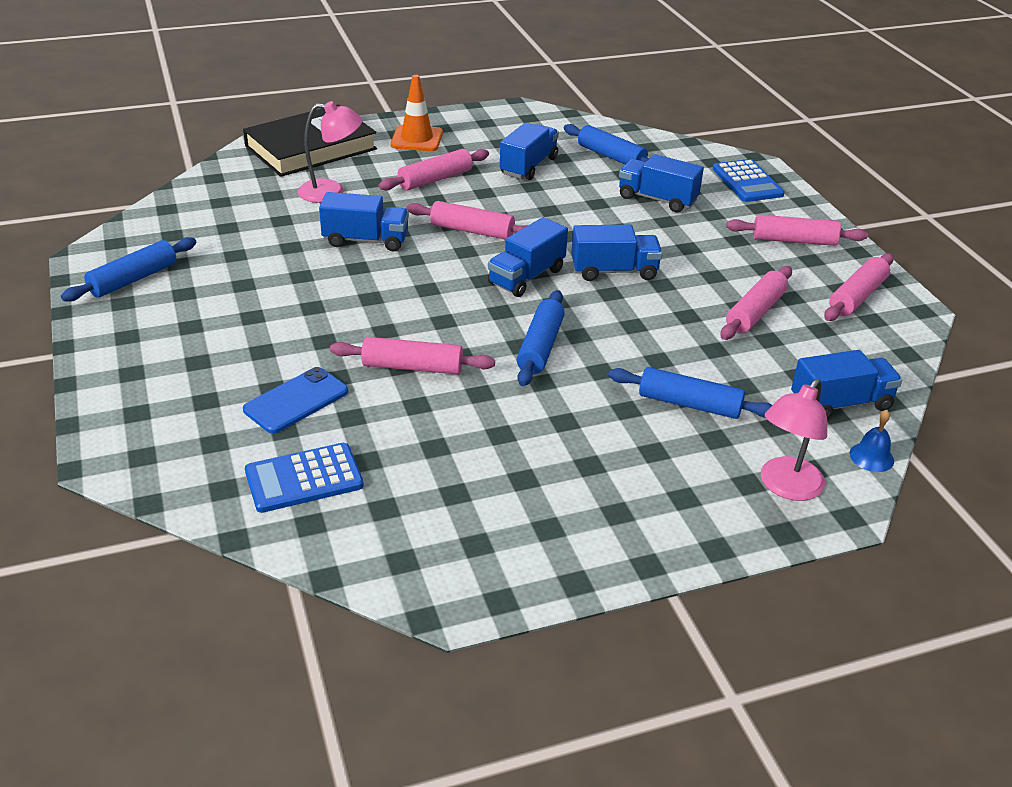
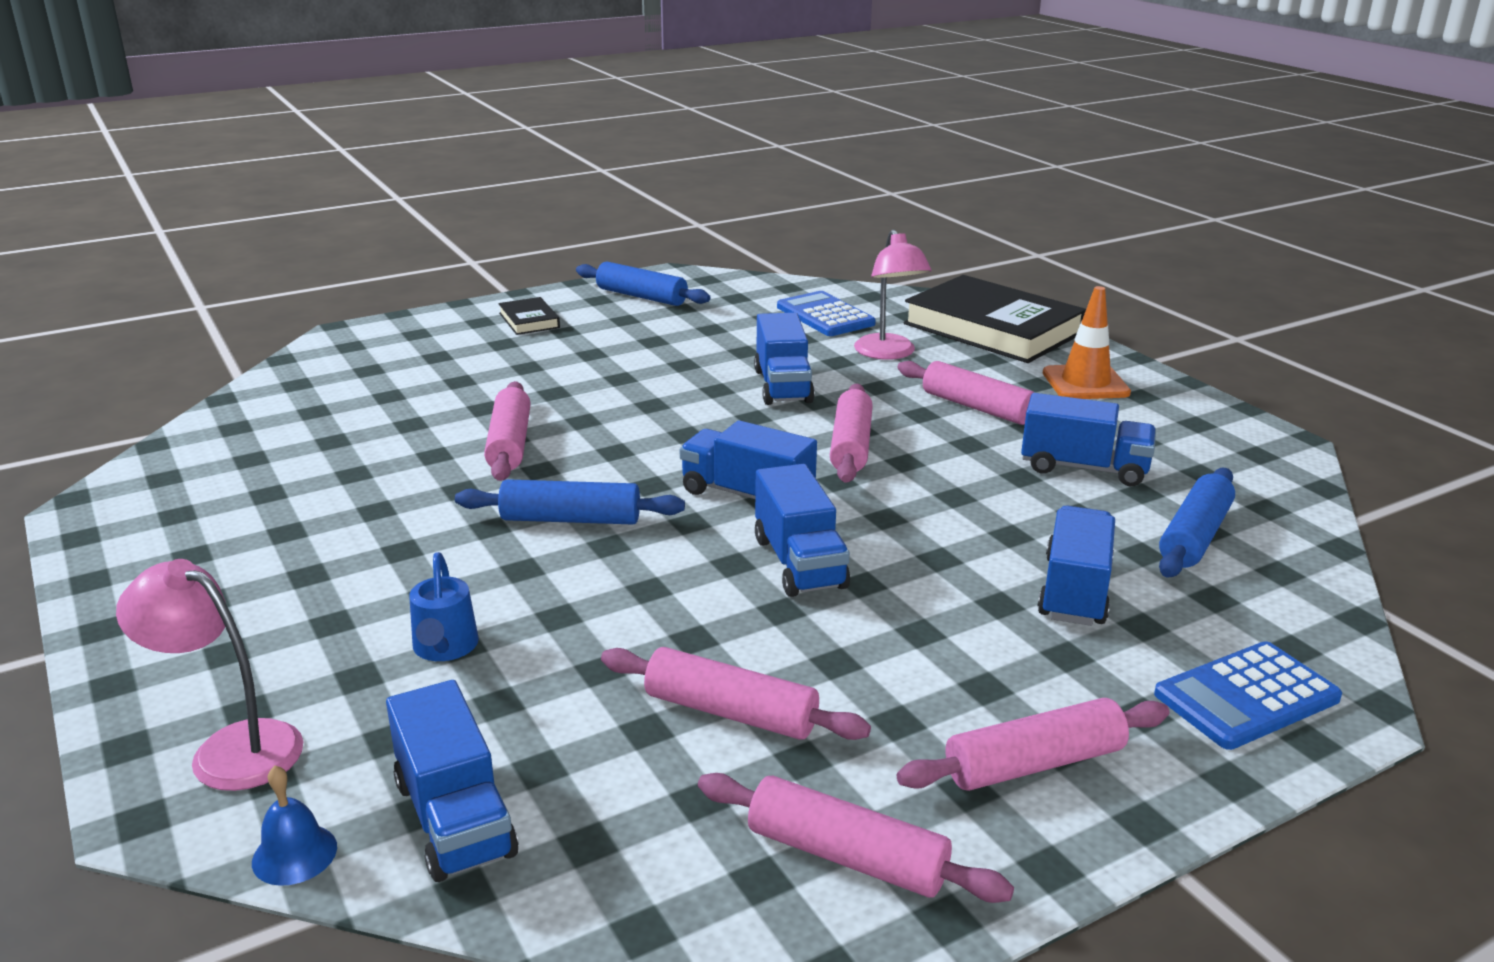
camera: 80 degrees right, 10 degrees down
blue phone [243,367,348,433] -> none
blue calculator [245,443,364,513] -> blue calculator moved to [777,291,876,336]
blue rolling pin [608,367,772,419] -> blue watering can [409,552,479,661]
pink rolling pin [726,215,868,246] -> pink rolling pin turned 75 degrees clockwise [897,698,1170,791]
none -> black book [498,297,560,335]

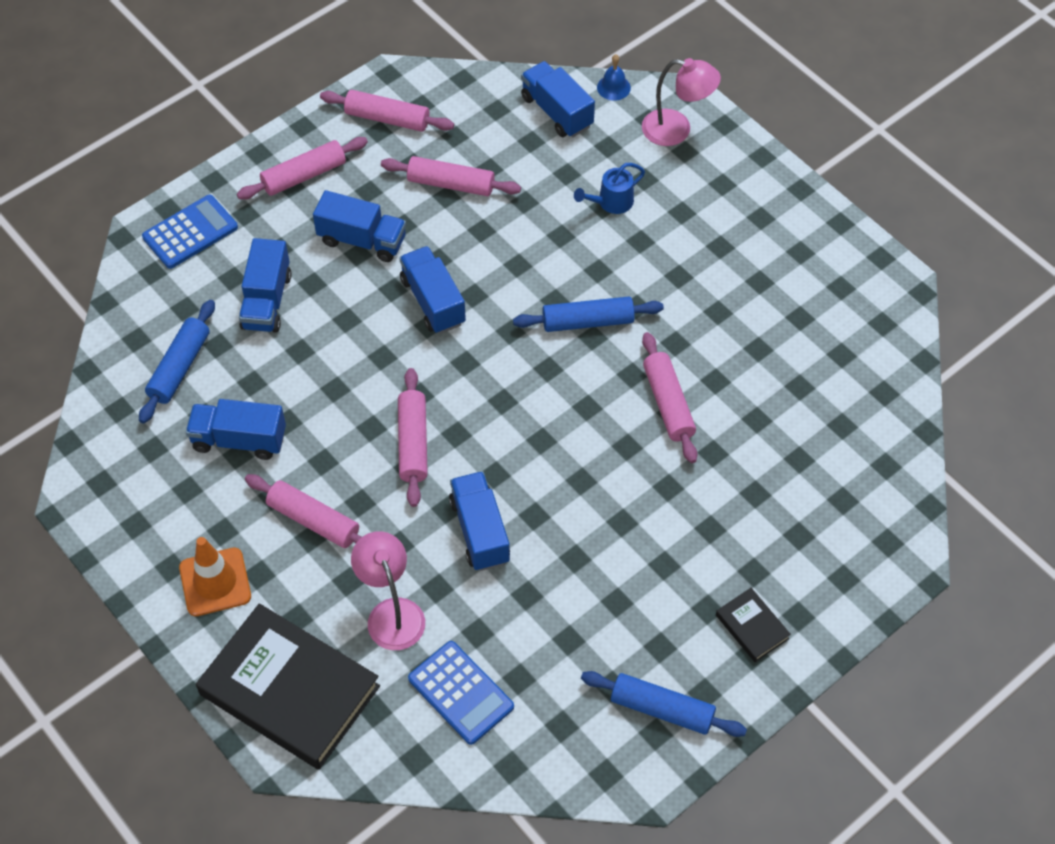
camera: 170 degrees right, 30 degrees up
blue watering can [409,552,479,661] -> blue watering can turned 105 degrees counterclockwise [574,163,645,214]
blue truck [680,420,817,499] -> blue truck moved to [313,190,406,262]

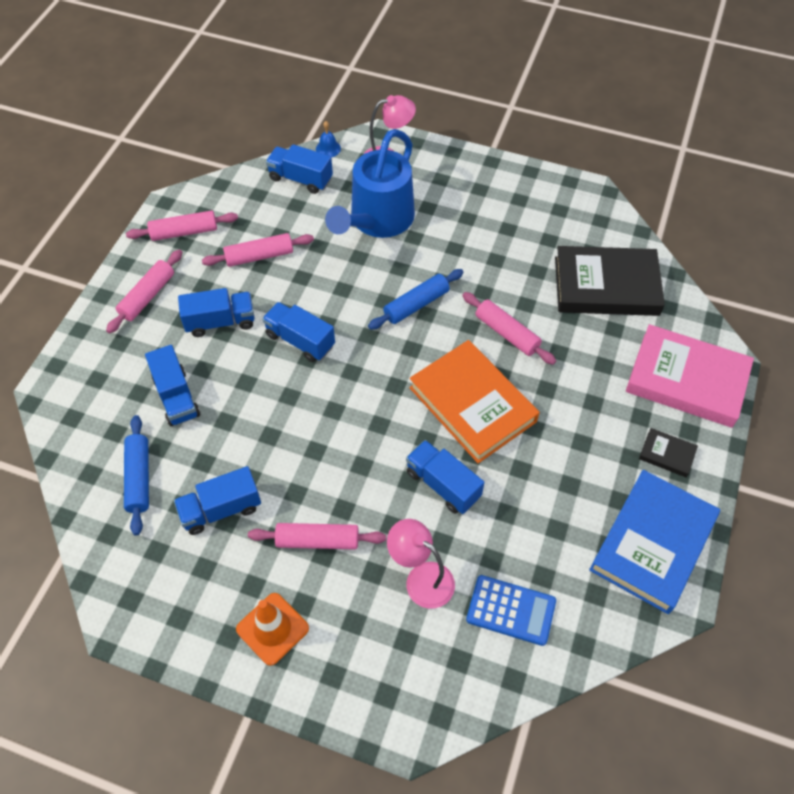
camera: 30 degrees left, 0 degrees up
blue calculator [142,195,238,269] -> none
black book [196,603,380,770] -> black book moved to [555,246,665,316]
pink rolling pin [398,368,428,507] -> none
blue watering can [574,163,645,214] -> blue watering can [325,129,415,238], size x2.41
blue rolling pin [581,671,747,737] -> blue book [589,470,720,614]
none -> orange book [409,340,540,463]
none -> pink book [626,324,754,428]

